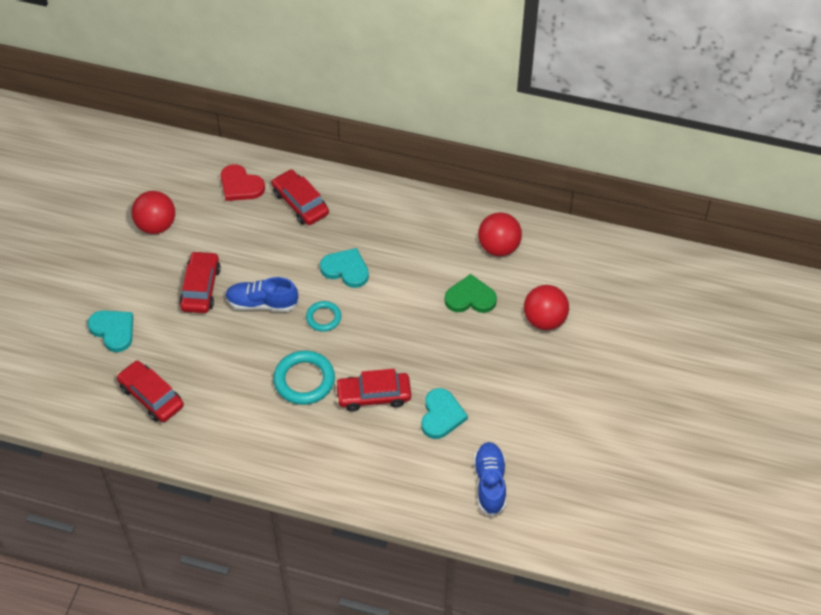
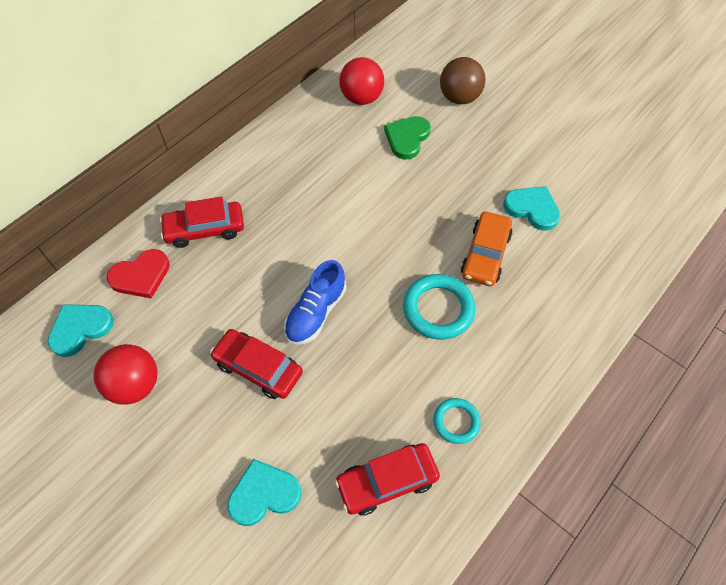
camera: 65 degrees left, 5 degrees up
turquoise ring [306,301,341,332] -> turquoise ring moved to [433,398,481,444]
turquoise heart [320,248,369,288] -> turquoise heart moved to [48,304,114,357]
red car [335,369,411,412] -> orange car [461,211,512,286]
blue shoe [473,442,506,516] -> none
red ball [524,285,569,330] -> brown ball [440,57,486,104]

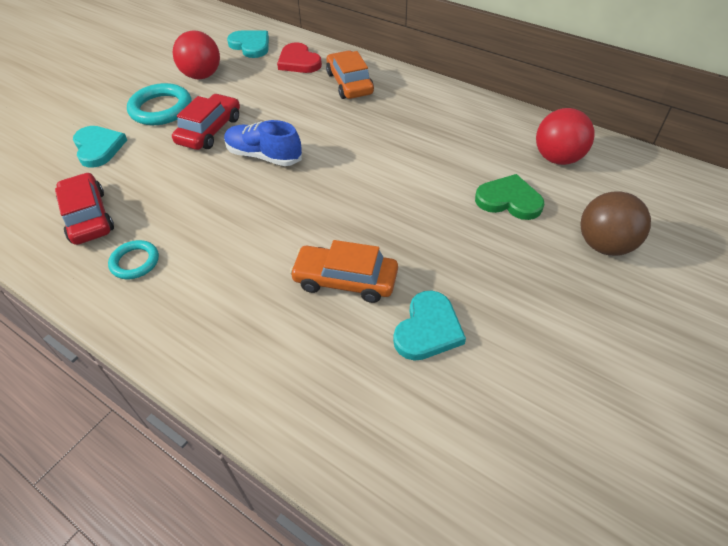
camera: 85 degrees right, 10 degrees down
red car [160,196,244,248] -> orange car [326,50,374,99]
turquoise ring [403,274,476,340] -> turquoise ring moved to [127,83,191,125]

